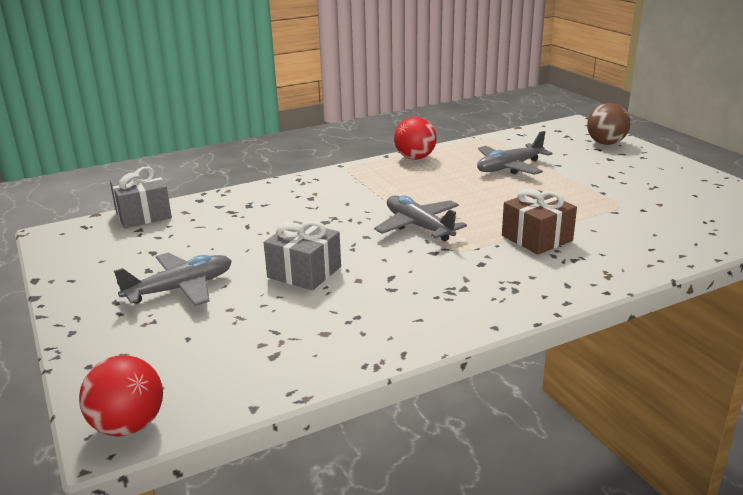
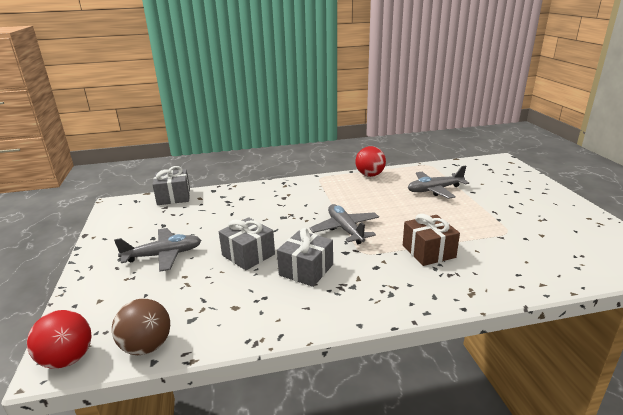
camera: 15 degrees right, 0 degrees up
brown ball [587,103,630,145] -> brown ball moved to [112,298,170,355]
none -> grey gift [277,228,333,287]

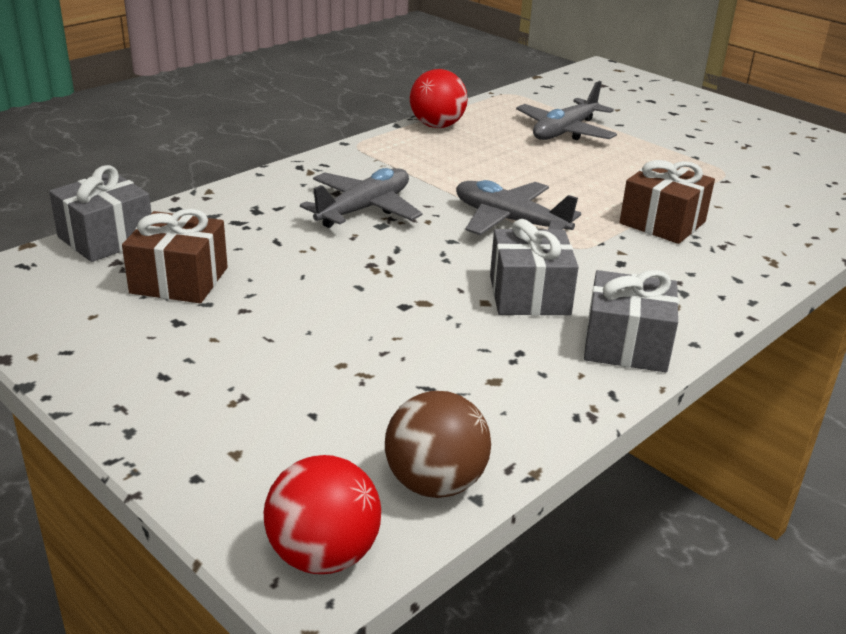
camera: 35 degrees left, 5 degrees up
grey plane [114,228,201,272] -> grey plane moved to [300,168,422,228]
grey gift [219,217,275,270] -> grey gift moved to [584,270,679,372]
none -> brown gift [122,208,228,303]

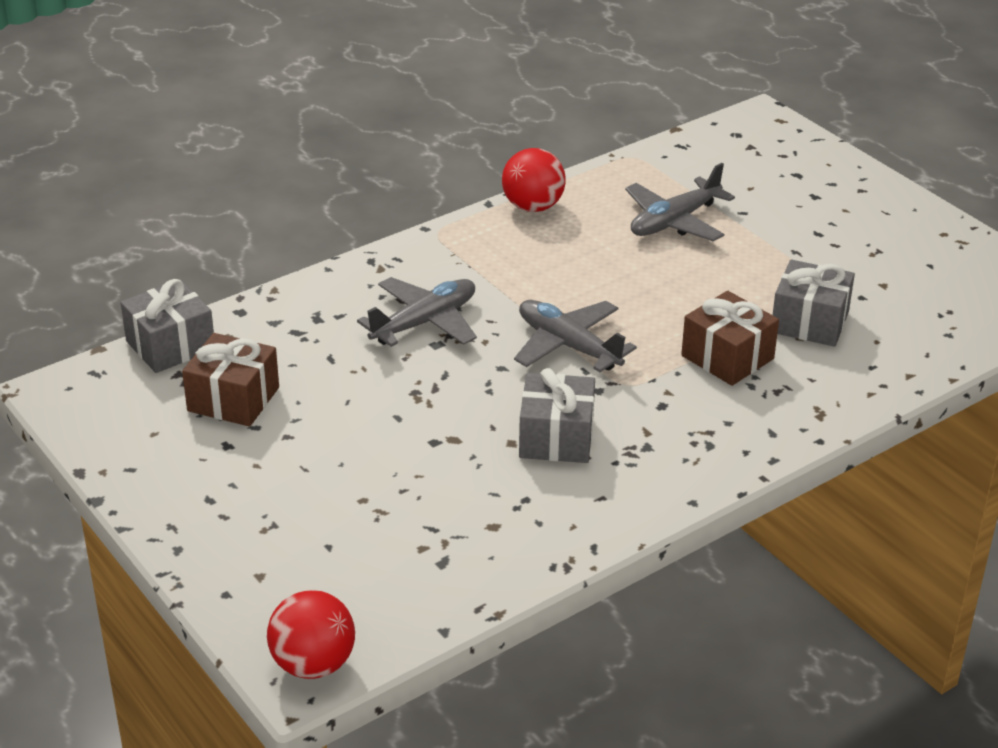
camera: 10 degrees right, 5 degrees up
brown ball [385,391,491,498] -> none
grey gift [584,270,679,372] -> grey gift moved to [773,259,855,347]

